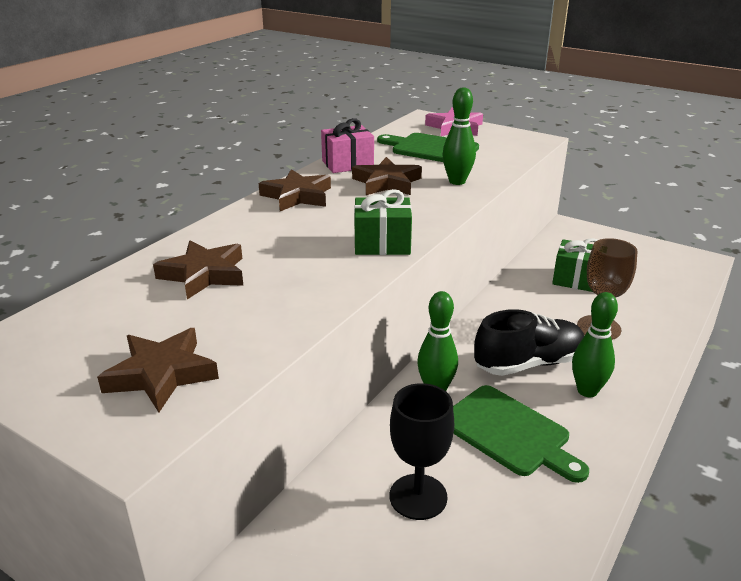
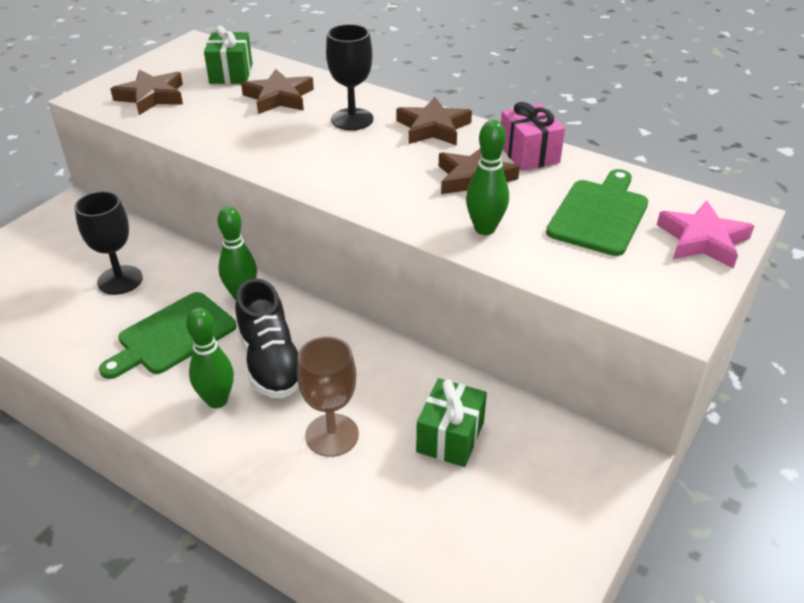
camera: 90 degrees right, 10 degrees up
green gift [354,189,412,255] -> green gift moved to [204,25,253,84]
none -> black goblet [326,24,373,130]

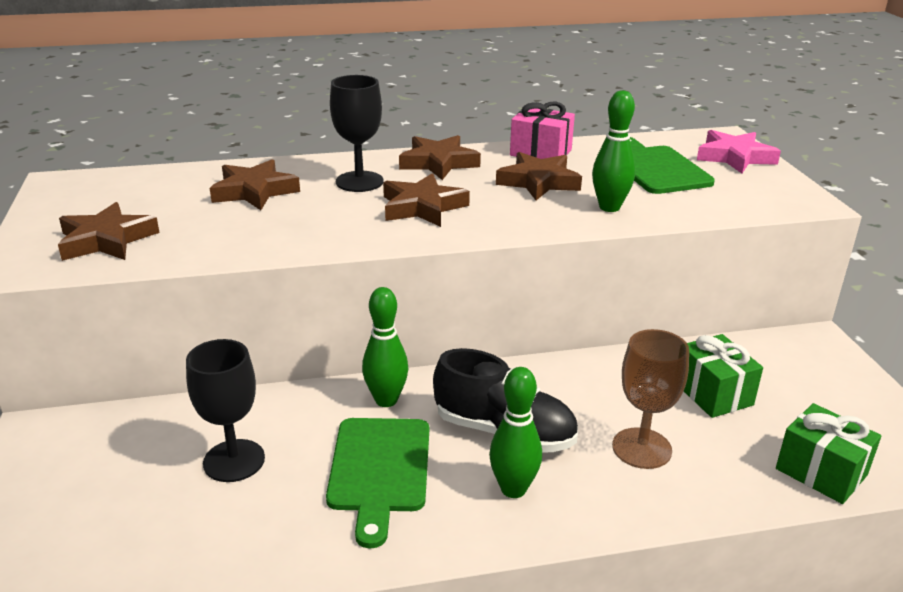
camera: 45 degrees left, 10 degrees down
green gift [204,25,253,84] -> green gift moved to [776,403,881,504]
none -> brown star [383,173,470,227]

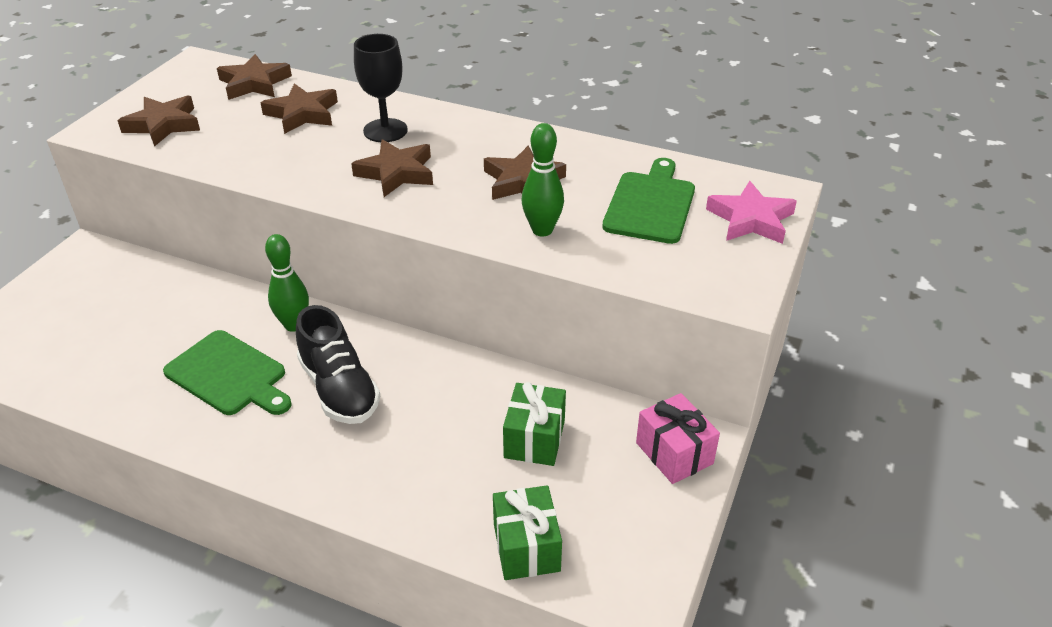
camera: 35 degrees right, 10 degrees up
black goblet [186,339,265,482] -> none
green cutting board [326,418,429,548] -> green cutting board turned 90 degrees counterclockwise [163,330,292,415]
brown star [399,135,481,180] -> brown star moved to [217,54,292,100]
green bowling pin [489,367,542,498] -> none
pink gift [510,102,575,159] -> pink gift moved to [636,393,720,484]
brown goblet [612,329,689,469] -> none

